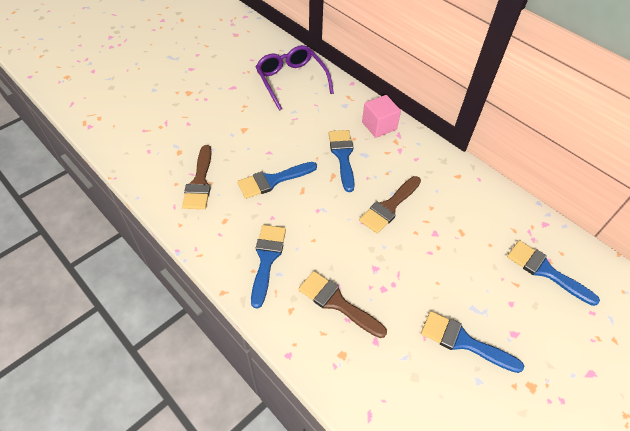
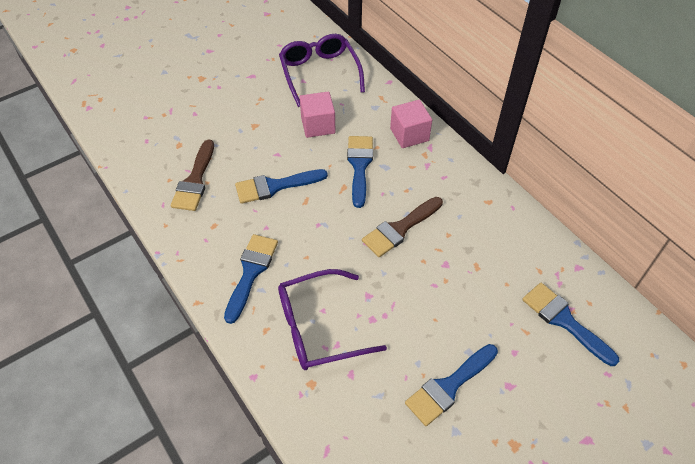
camera: 10 degrees right, 0 degrees up
brown brush [298,271,387,338] -> purple glasses [278,269,387,370]
blue brush [421,311,524,373] -> blue brush turned 75 degrees counterclockwise [405,344,498,426]
none -> pink cube [300,92,336,138]

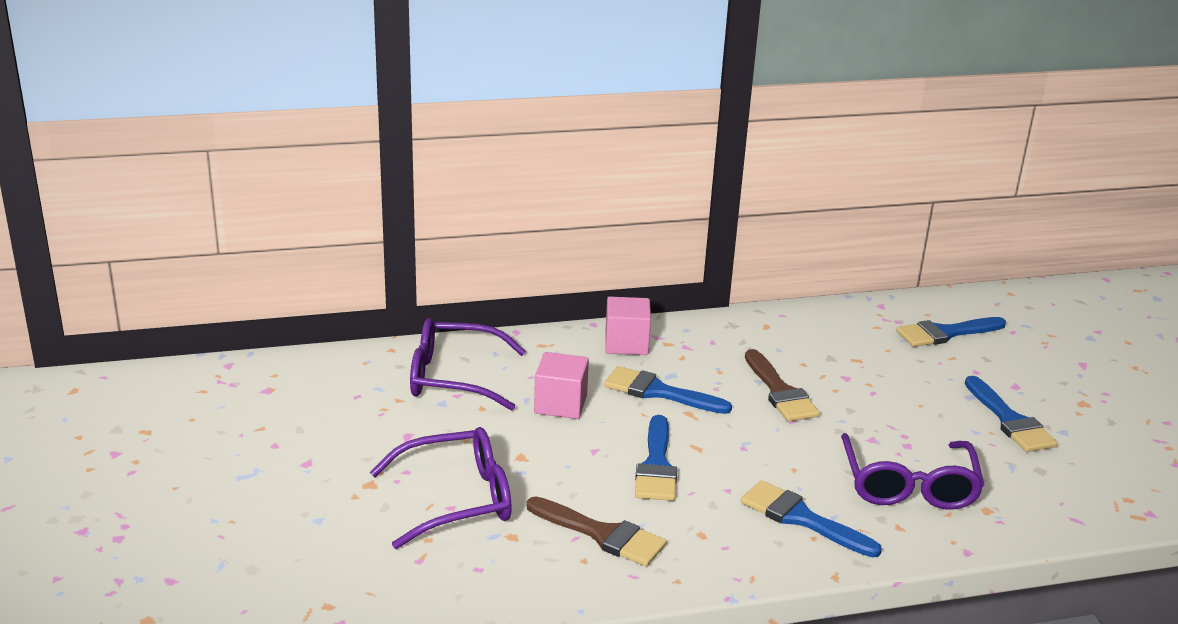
camera: 70 degrees left, 25 degrees down
none -> purple glasses [370,427,512,549]

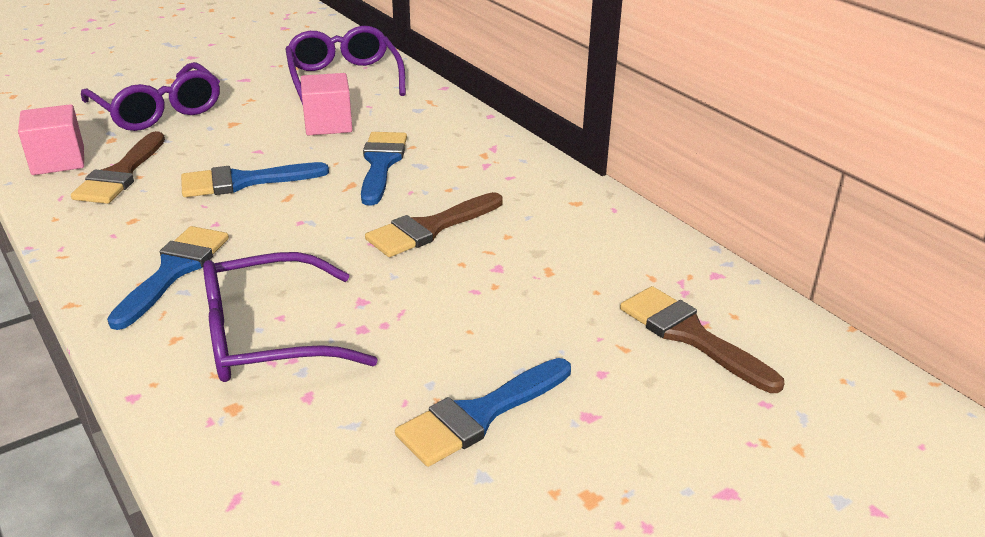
camera: 70 degrees right, 5 degrees up
pink cube [605,297,651,355] -> pink cube moved to [18,104,84,175]
blue brush [896,317,1006,347] -> brown brush [620,286,784,393]

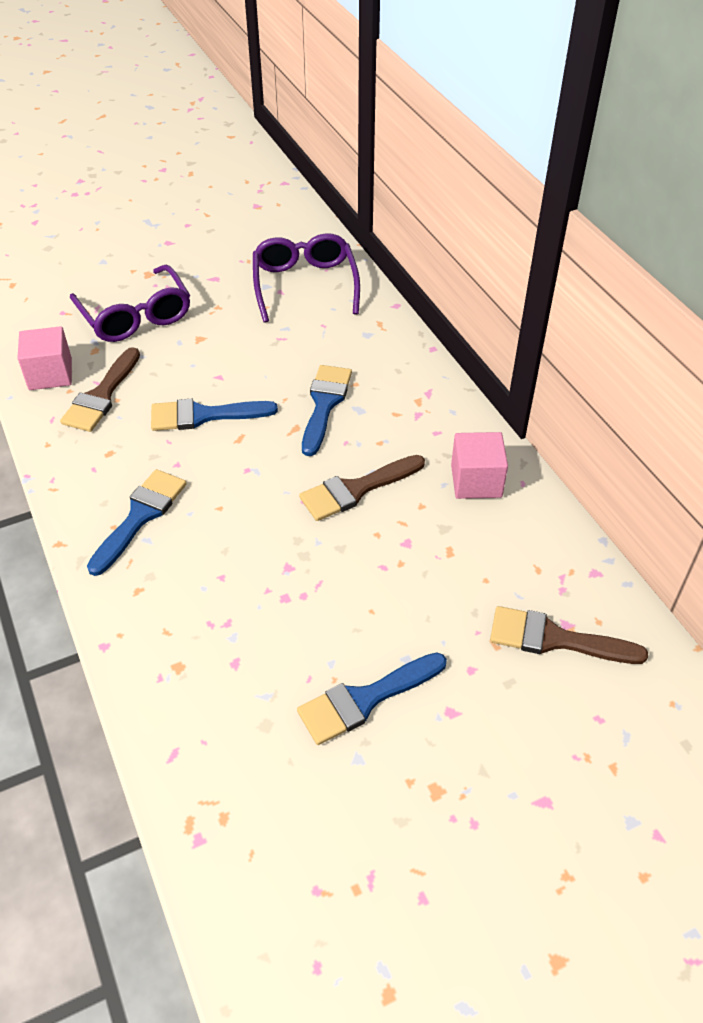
camera: 10 degrees right, 15 degrees up
purple glasses [203,252,378,382] -> none
pink cube [301,73,352,135] -> pink cube moved to [451,432,508,499]
brown brush [620,286,784,393] -> brown brush turned 45 degrees counterclockwise [490,606,648,664]

